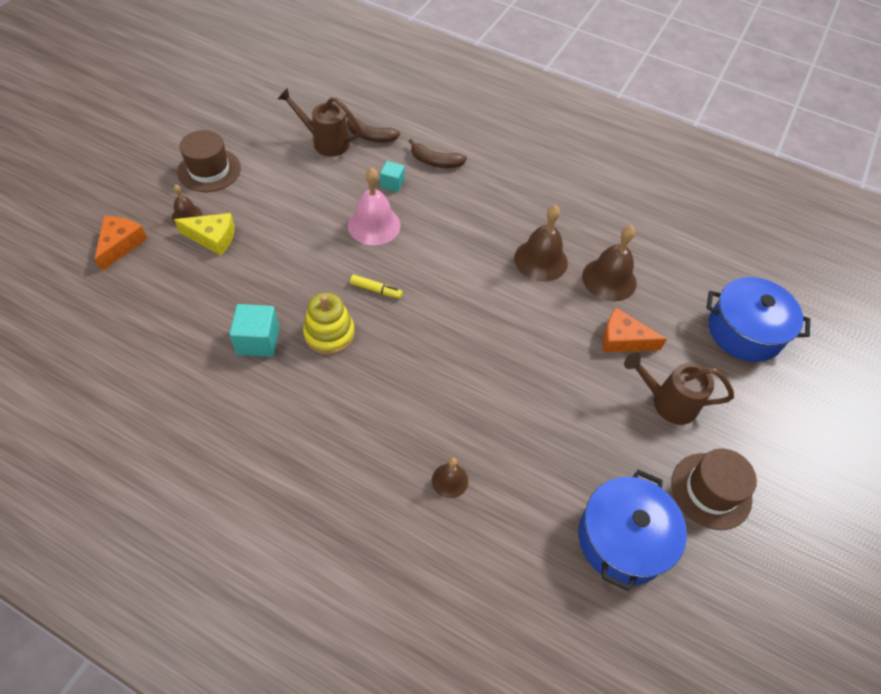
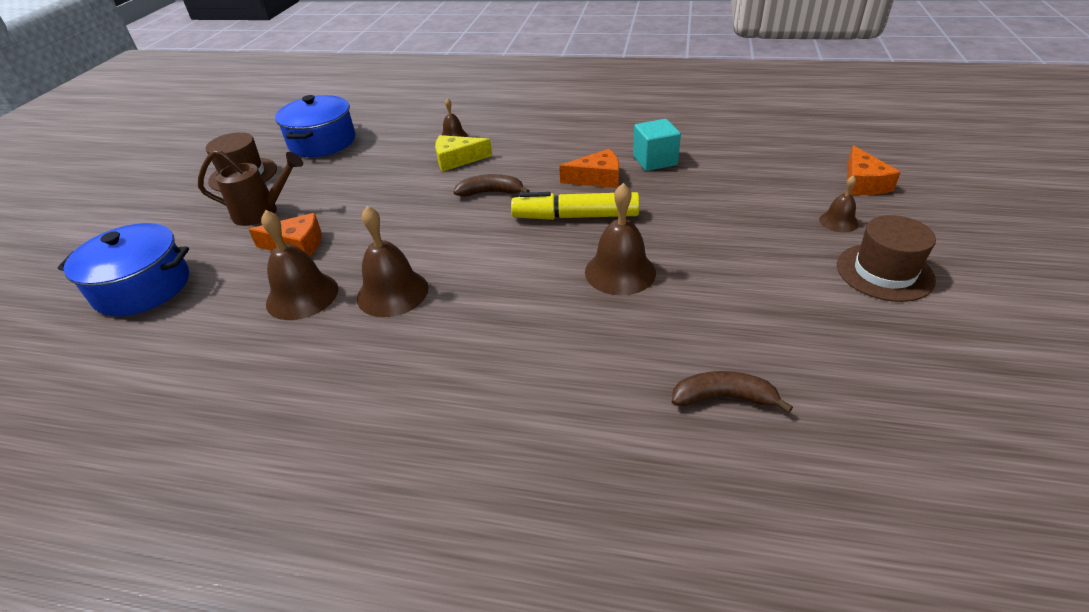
camera: 170 degrees right, 15 degrees down
yellow cheese [174,213,235,256] -> yellow cheese moved to [435,135,492,172]
brown watering can [278,88,362,156] -> none
yellow stacking toy [303,293,355,355] -> orange cheese [559,149,619,188]
pink bell [348,168,401,245] -> brown bell [585,183,656,295]
yellow marker [350,275,403,299] -> yellow marker [511,192,640,220], size x2.10
turquoise cube [380,161,405,192] -> none
brown banana [409,139,467,168] -> brown banana moved to [454,174,530,197]

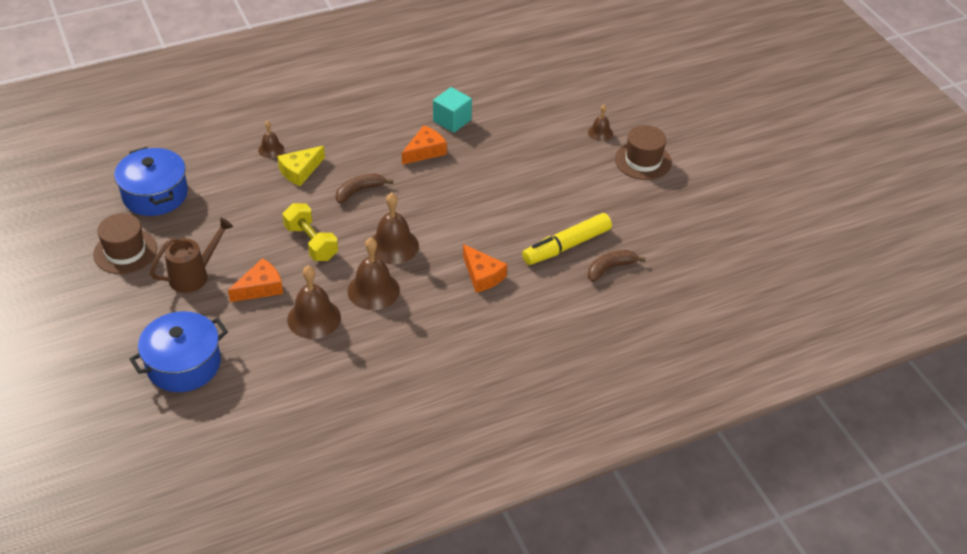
camera: 40 degrees left, 5 degrees up
yellow marker [511,192,640,220] -> yellow marker moved to [522,213,612,265]
brown bell [585,183,656,295] -> brown bell moved to [372,193,419,264]
orange cheese [847,145,901,195] -> orange cheese moved to [463,244,507,293]
none -> yellow dumbbell [282,203,338,261]

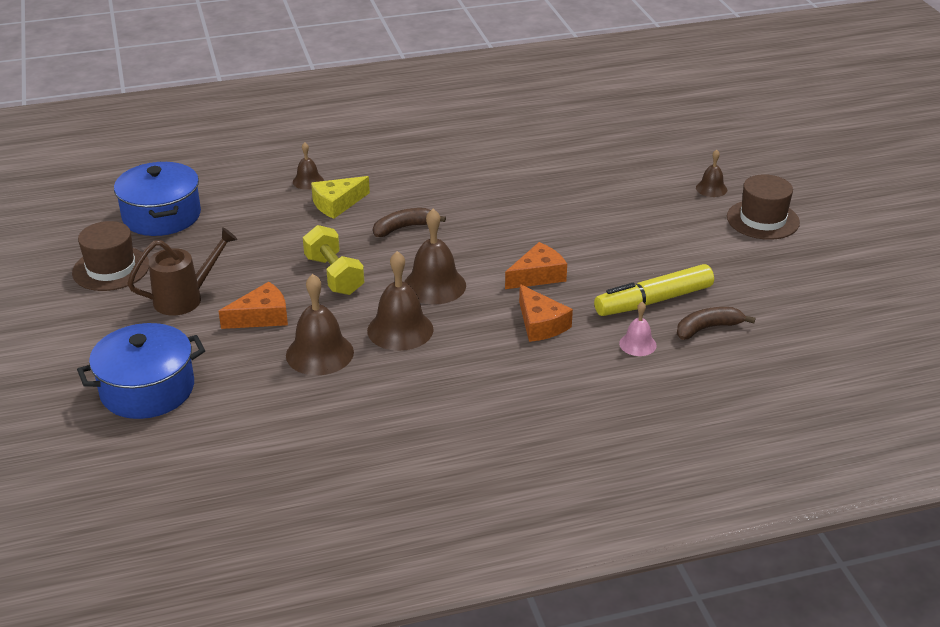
camera: 10 degrees right, 10 degrees down
orange cheese [402,125,447,165] -> orange cheese moved to [505,242,567,289]
turquoise cube [433,87,472,133] -> none
none -> pink bell [619,302,657,356]

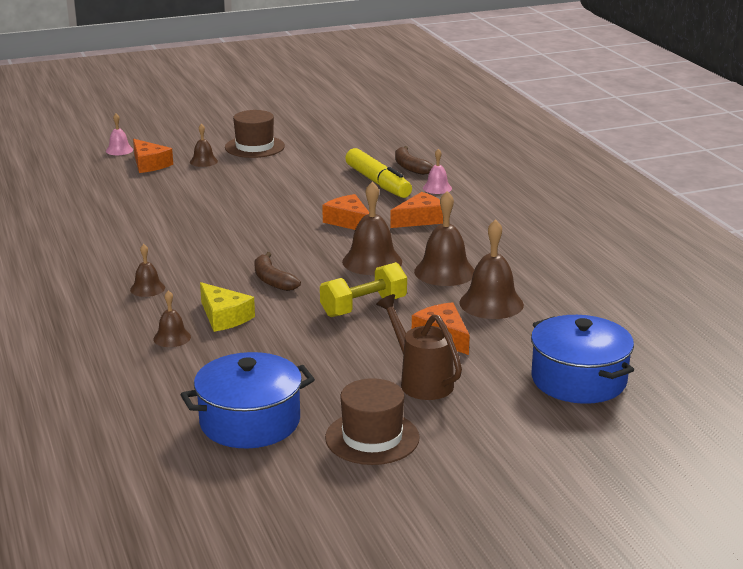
camera: 95 degrees left, 10 degrees down
none -> pink bell [106,114,133,155]
none -> brown bell [130,244,165,297]
none -> orange cheese [133,139,173,173]

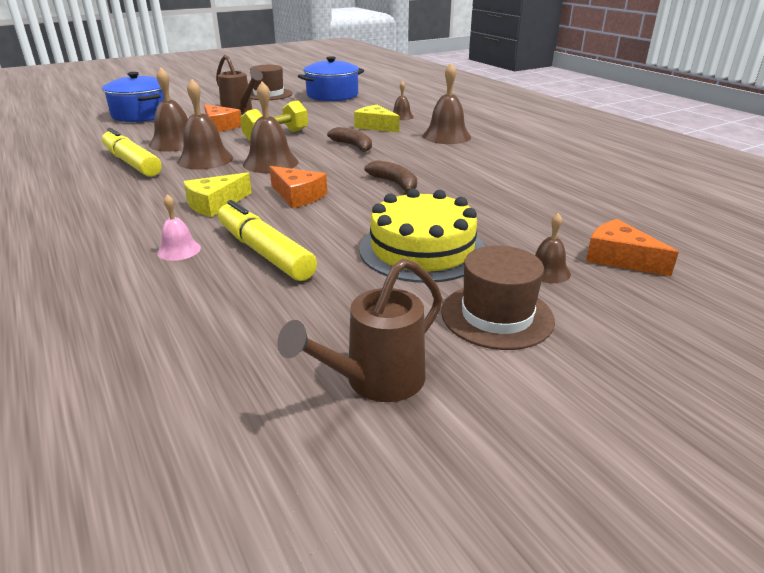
camera: 170 degrees right, 5 degrees up
pink bell [106,114,133,155] -> none
brown bell [130,244,165,297] -> brown bell [423,63,471,144], size x1.81
orange cheese [390,192,443,228] -> yellow cheese [183,172,252,217]
brown banana [395,146,433,175] -> brown banana moved to [365,160,417,193]
none -> yellow marker [102,128,162,177]
none -> brown watering can [277,258,442,402]
none -> yellow cake [359,188,485,283]

